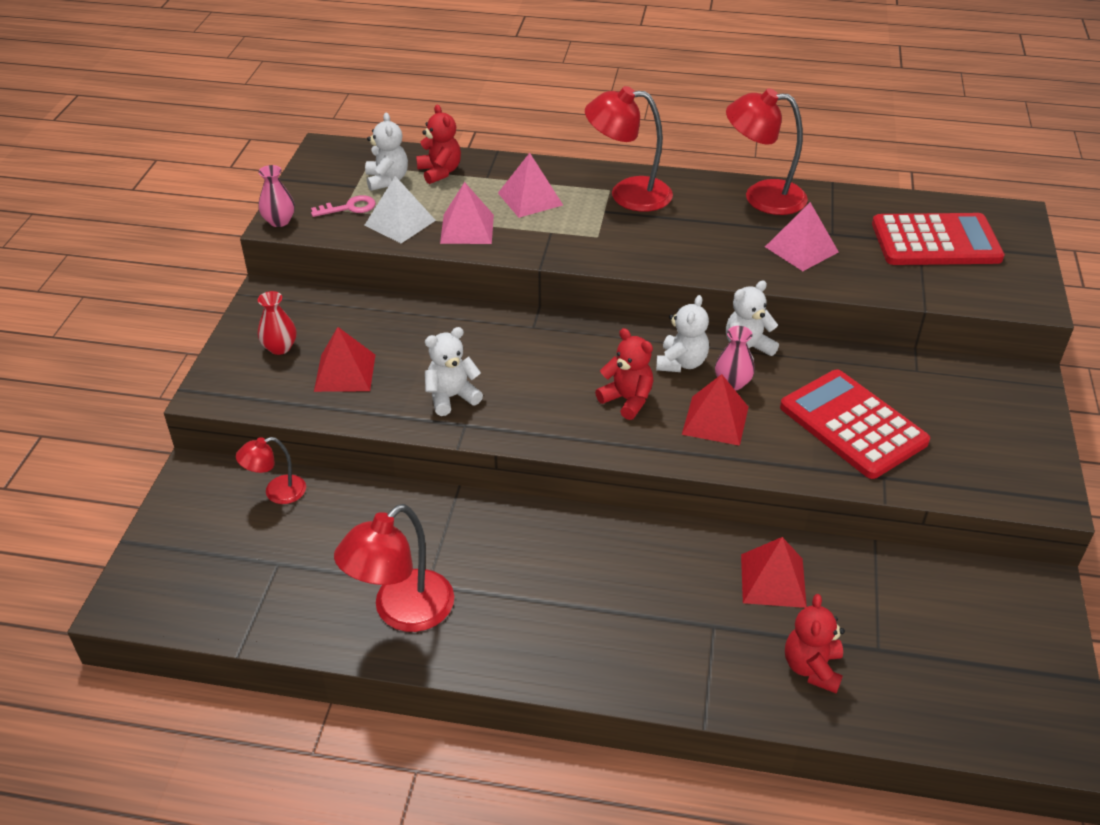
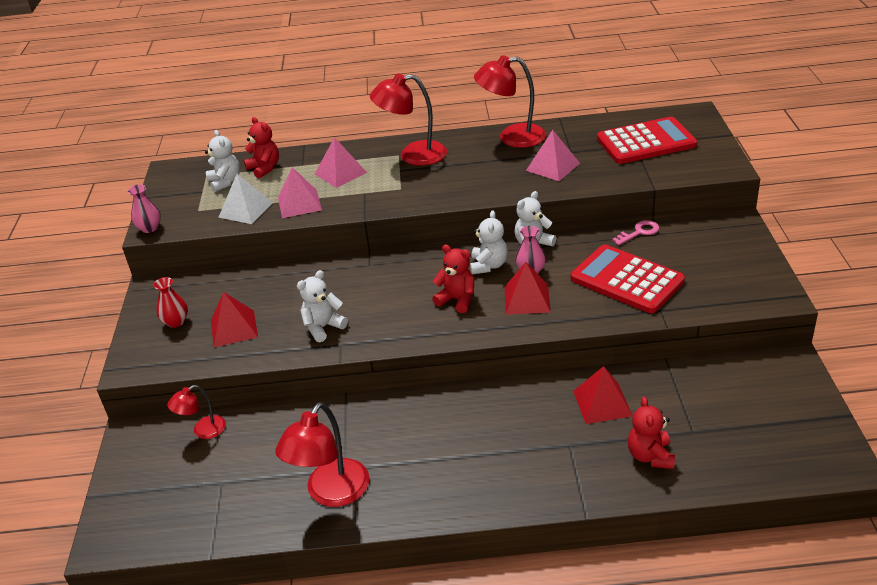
camera: 10 degrees left, 5 degrees down
pink key [311,195,376,217] -> pink key moved to [612,220,659,245]

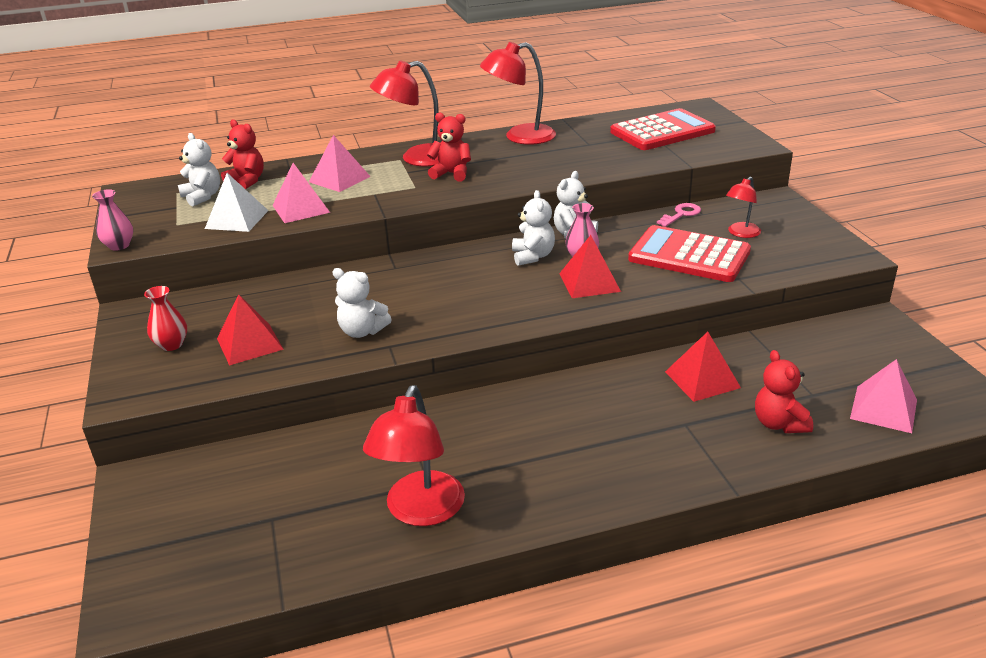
camera: 15 degrees left, 5 degrees down
red lamp [167,385,226,439] -> red lamp moved to [726,177,761,238]
white teddy bear [297,270,348,342] -> white teddy bear turned 105 degrees counterclockwise [333,268,392,338]
red teddy bear [432,245,474,313] -> red teddy bear moved to [427,112,471,182]
pink pyramid [526,130,580,181] -> pink pyramid moved to [850,359,917,433]

